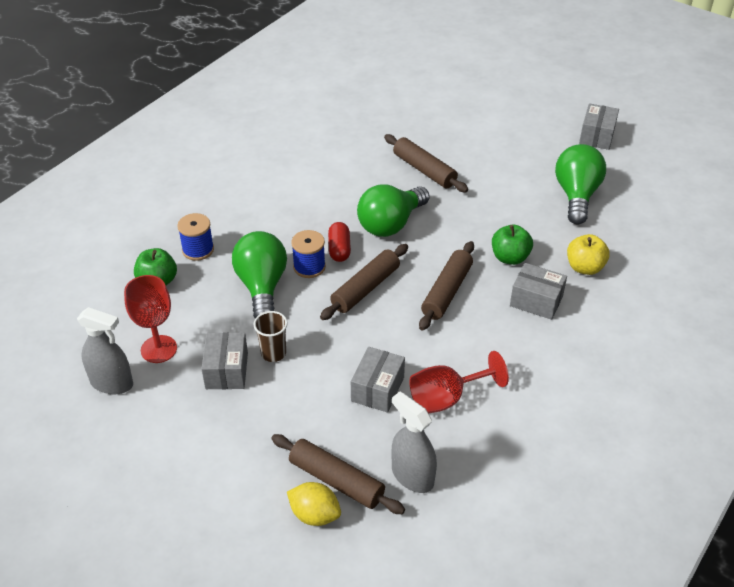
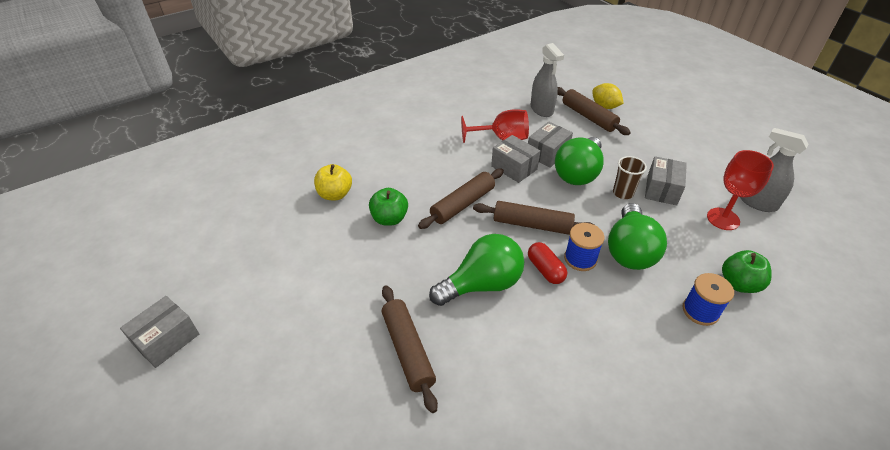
camera: 160 degrees left, 0 degrees up
brown rolling pin [320,244,408,320] -> brown rolling pin turned 45 degrees clockwise [473,201,596,235]
red capsule [328,222,351,262] -> red capsule turned 45 degrees counterclockwise [528,242,567,284]
grey box [510,263,567,320] -> grey box moved to [491,135,540,183]
green light bulb [555,144,606,224] -> green light bulb moved to [555,137,604,185]

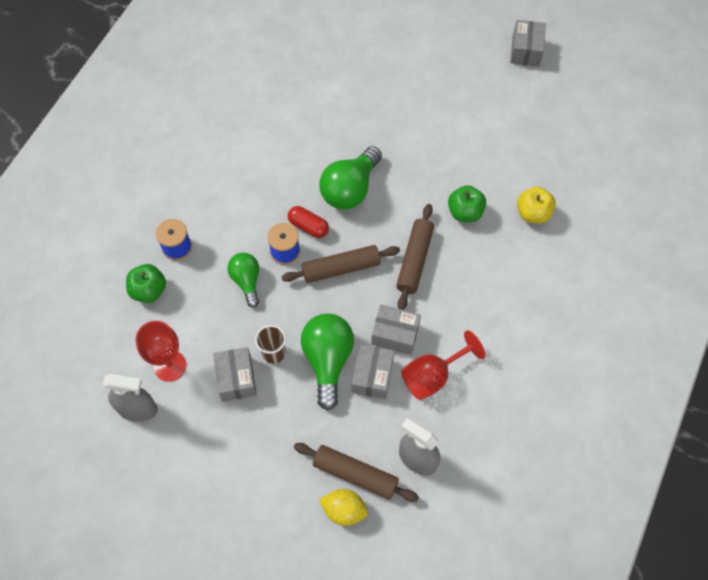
camera: 150 degrees right, 20 degrees up
brown rolling pin [382,285,438,413] -> none
green light bulb [608,203,667,270] -> green light bulb [227,253,259,308], size x0.62

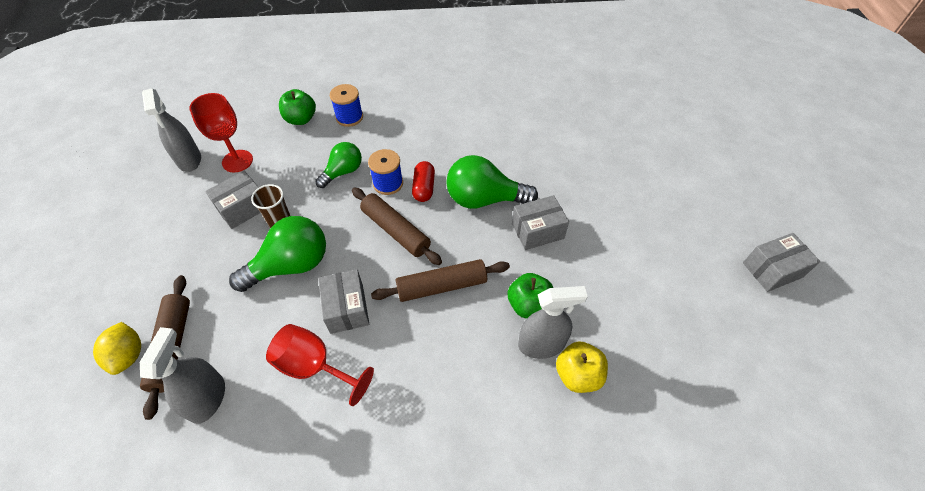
camera: 60 degrees right, 10 degrees down
grey box [352,345,394,399] -> grey box moved to [512,195,569,250]
none -> grey spray bottle [518,286,588,359]

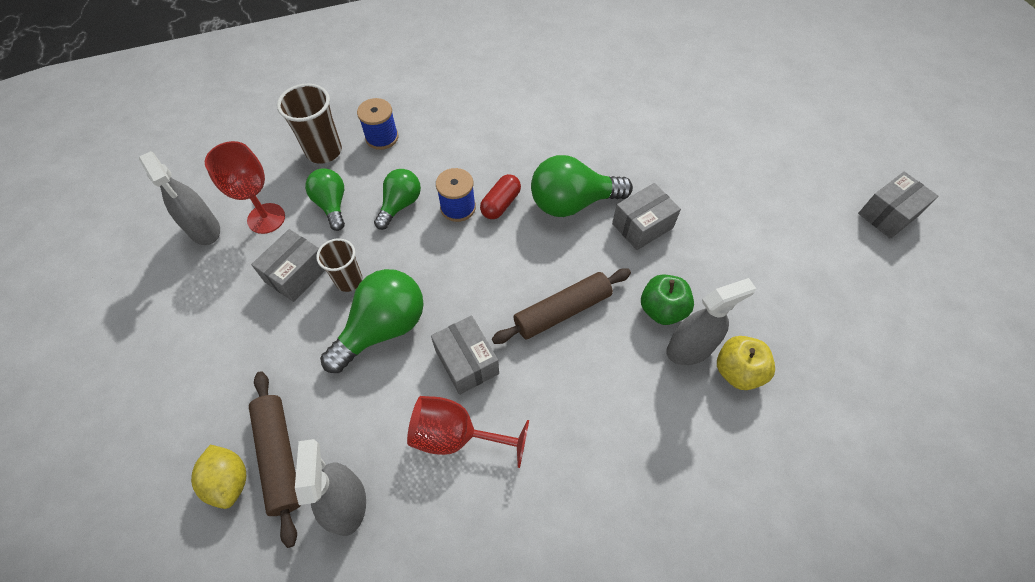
camera: 15 degrees left, 5 degrees up
green apple [279,89,316,125] -> brown cup [277,84,342,164]
brown rolling pin [352,188,442,265] -> none
red capsule [412,161,435,202] -> red capsule turned 45 degrees clockwise [480,174,521,219]
none -> green light bulb [305,168,345,231]

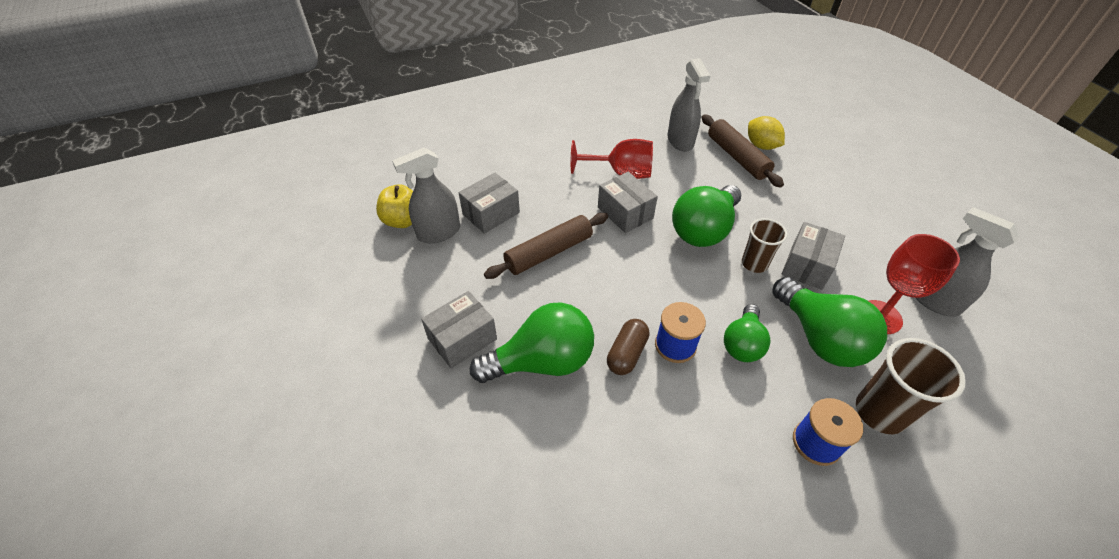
camera: 175 degrees right, 10 degrees down
green light bulb [305,168,345,231] -> green light bulb [772,277,887,367], size x1.61
red capsule [480,174,521,219] -> brown capsule [607,319,649,375]
green apple [641,275,694,325] -> none
grey box [858,172,938,239] -> grey box moved to [458,173,520,234]

